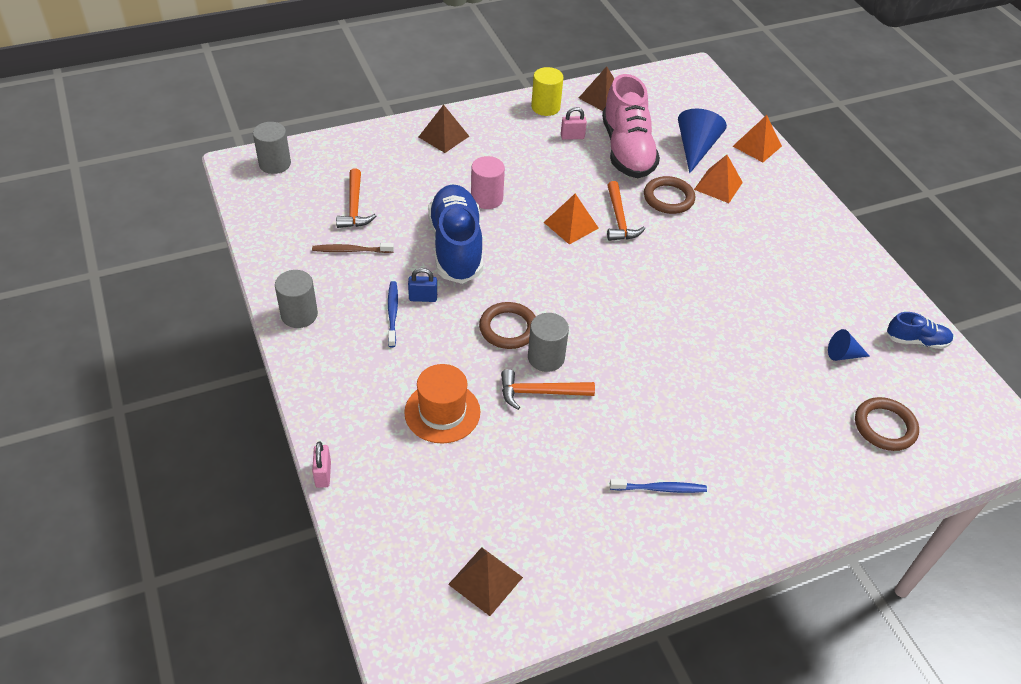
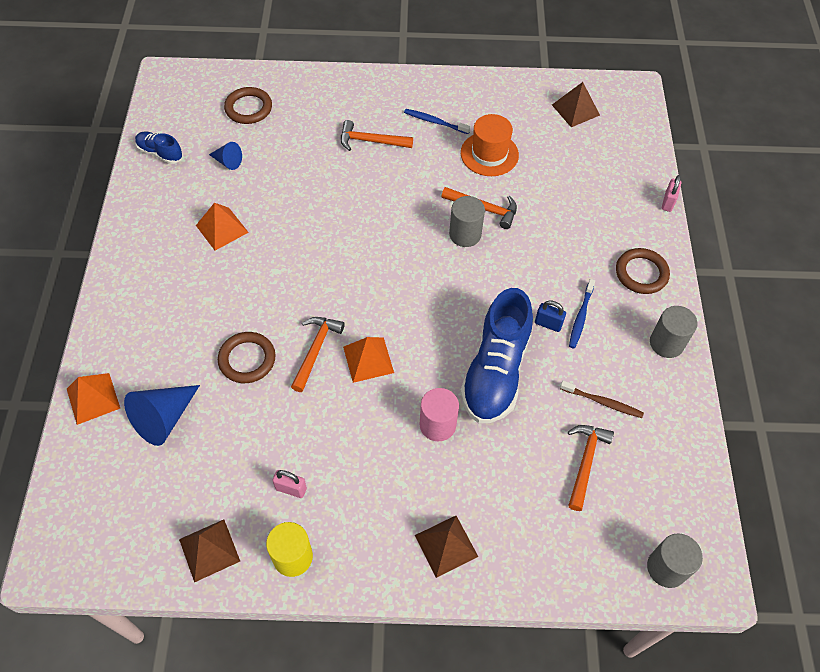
camera: 155 degrees left, 10 degrees up
orange hat [404,364,480,444] -> orange hat moved to [461,114,519,176]
brown ring [479,302,536,349] -> brown ring moved to [616,248,670,294]
pink shoe [602,74,660,178] -> none
orange pyramid [694,155,743,203] -> orange pyramid moved to [196,203,249,250]
none -> orange hammer [341,120,413,151]

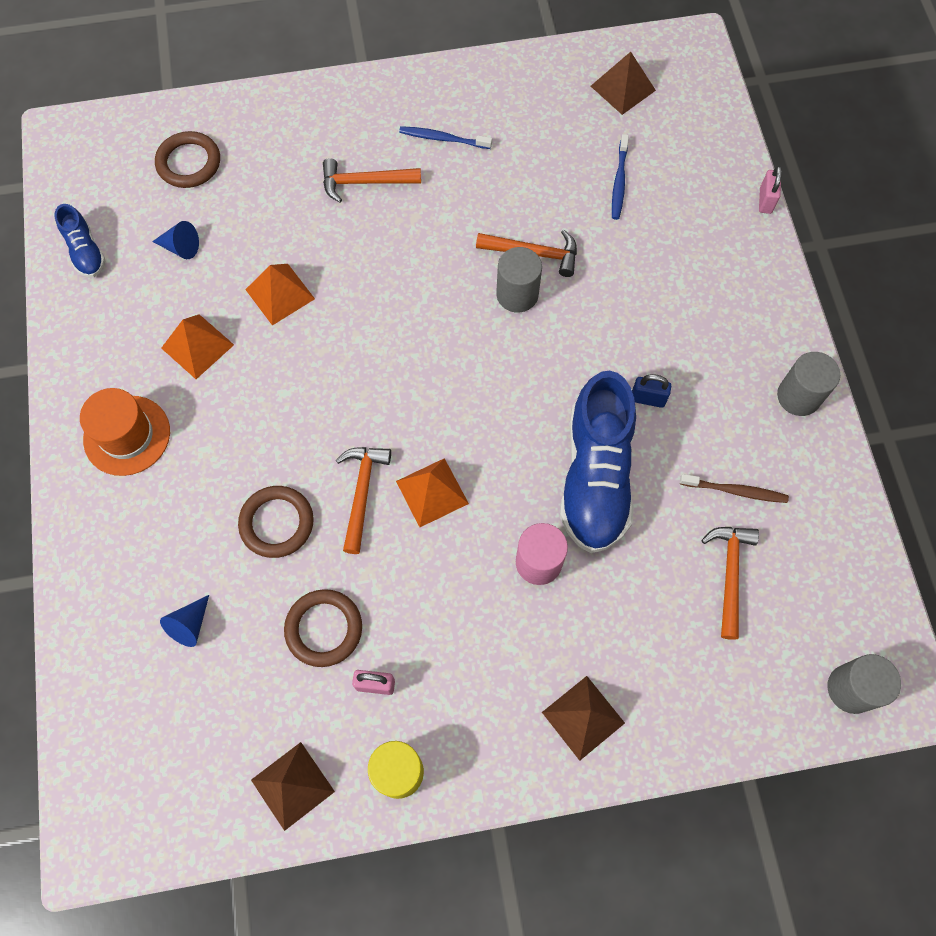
camera: 10 degrees left, 10 degrees up
orange pyramid [67,373,120,425] -> orange pyramid moved to [245,264,315,326]
blue cone [124,385,200,446] -> blue cone [160,595,209,647], size x0.55
blue shoe [135,132,183,164] -> blue shoe turned 135 degrees counterclockwise [55,204,106,277]
orange hat [461,114,519,176] -> orange hat moved to [80,388,170,476]
blue toothbrush [569,279,595,348] -> blue toothbrush moved to [612,134,629,220]
brown ring [616,248,670,294] -> brown ring moved to [284,589,362,667]

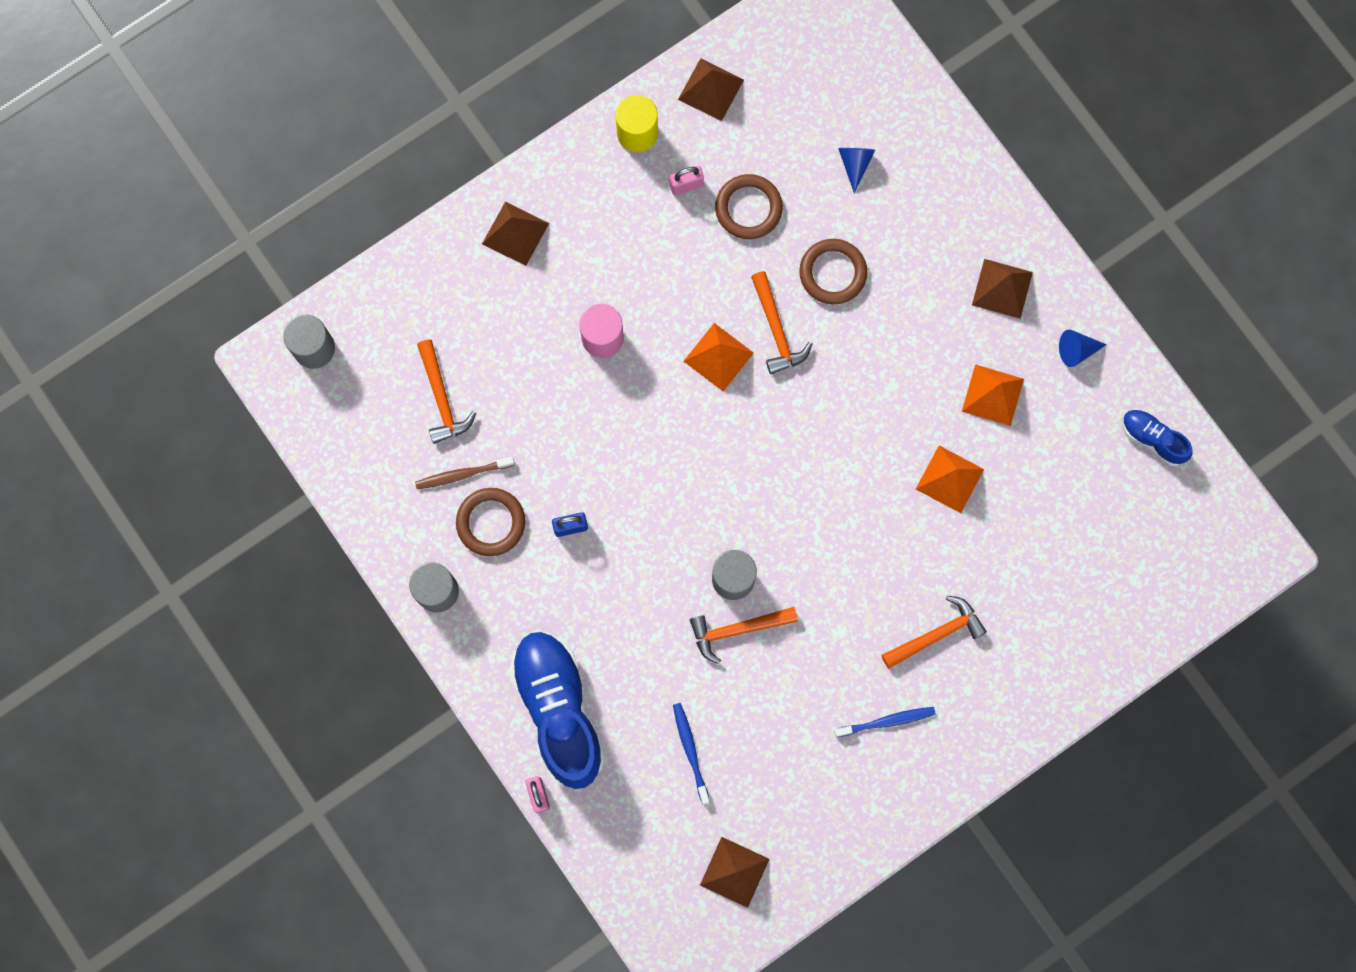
camera: 155 degrees right, 10 degrees up
orange hat [80,388,170,476] -> brown pyramid [972,259,1033,319]
blue cone [152,221,199,259] -> blue cone moved to [1059,329,1107,367]
brown ring [155,131,220,188] -> brown ring moved to [456,488,525,556]
blue shoe [560,370,636,553] -> blue shoe moved to [509,631,605,789]

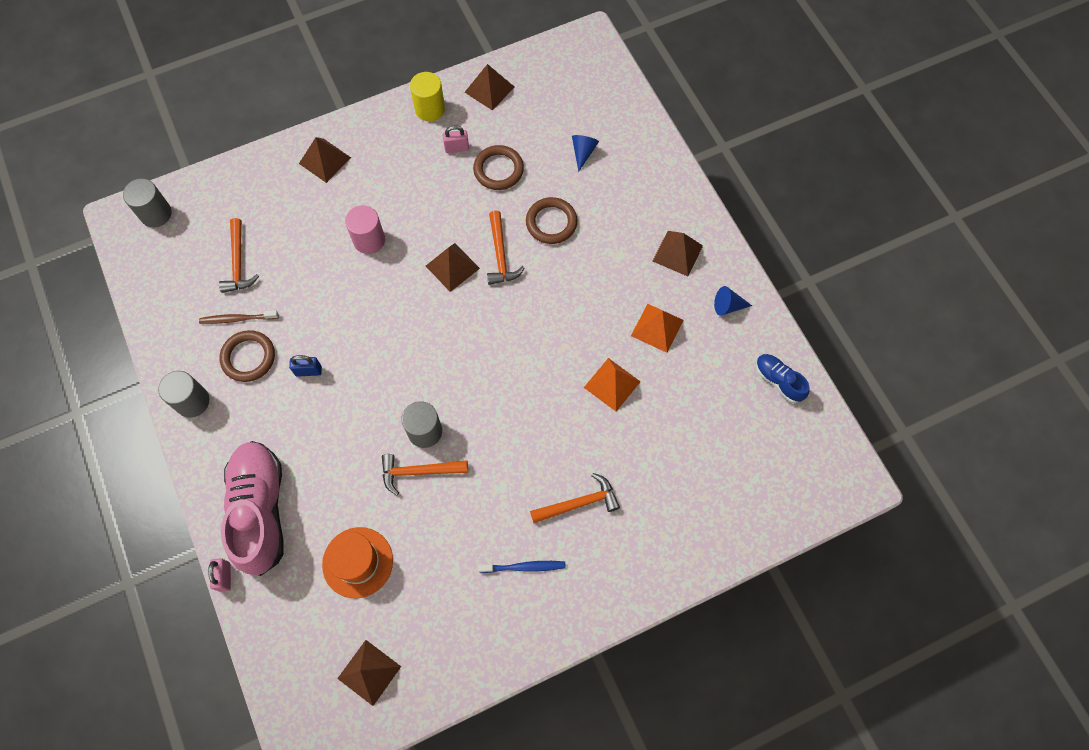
camera: 10 degrees right, 10 degrees down
blue shoe [509,631,605,789] -> pink shoe [221,441,284,576]
blue toothbrush [673,703,710,804] -> orange hat [322,527,393,598]
orange pyramid [683,323,754,391] -> brown pyramid [426,243,480,292]

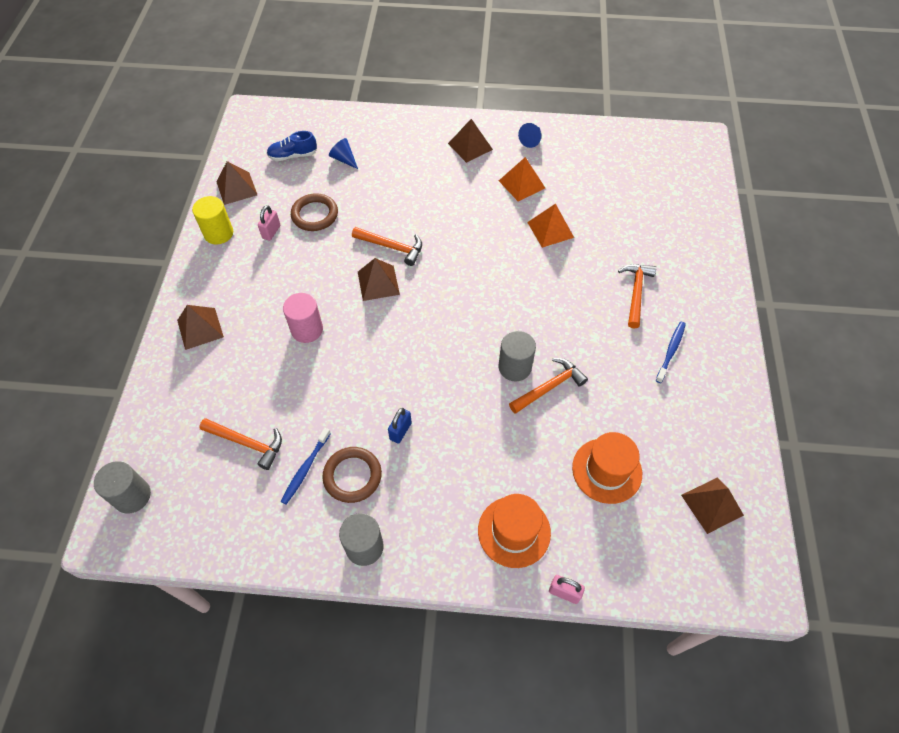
camera: 60 degrees left, 10 degrees down
brown toothbrush [199,310,279,324] -> blue toothbrush [281,428,331,504]
pink shoe [221,441,284,576] -> orange hat [478,494,551,568]
orange hammer [382,454,468,495] -> orange hammer turned 150 degrees counterclockwise [509,358,588,414]
brown ring [526,197,578,244] -> none
blue shoe [756,354,810,403] -> blue shoe moved to [267,131,317,161]

